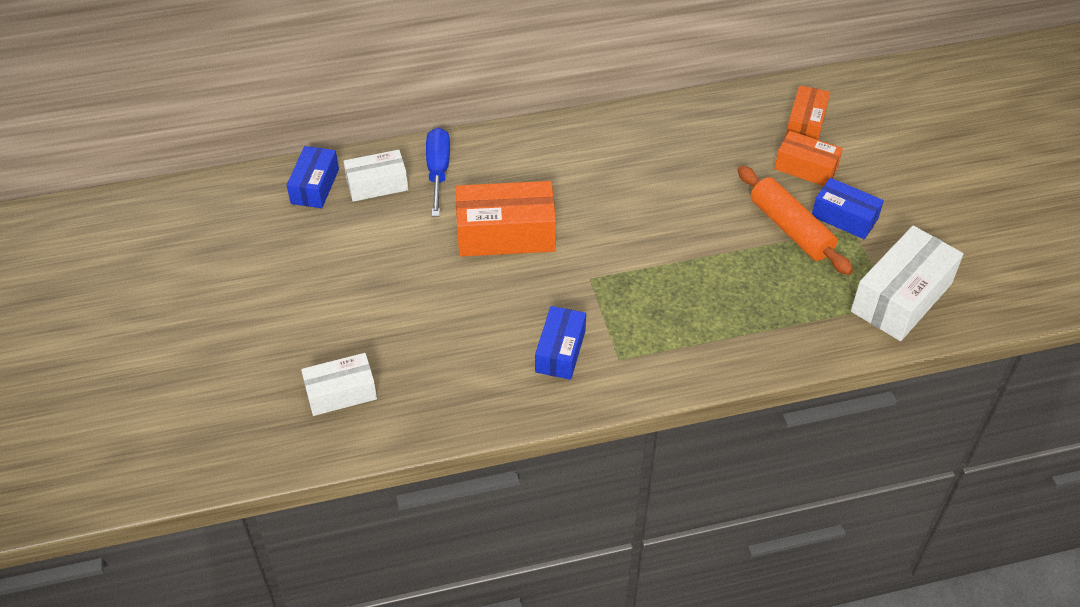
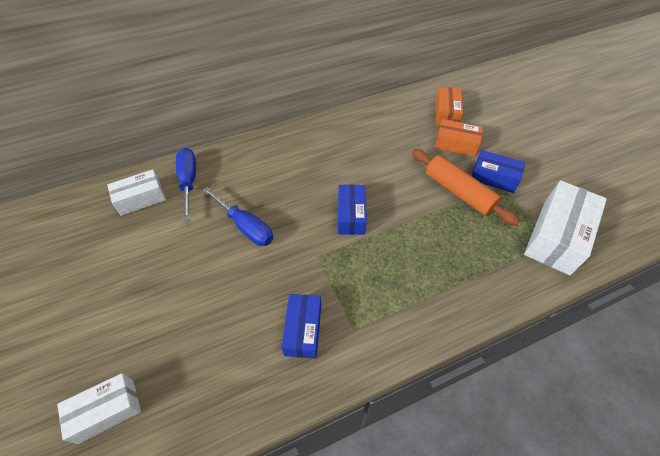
camera: 10 degrees left, 5 degrees up
blue box [287,146,339,208] -> blue box moved to [338,185,367,235]
orange box [456,181,556,257] -> blue screwdriver [202,187,273,246]

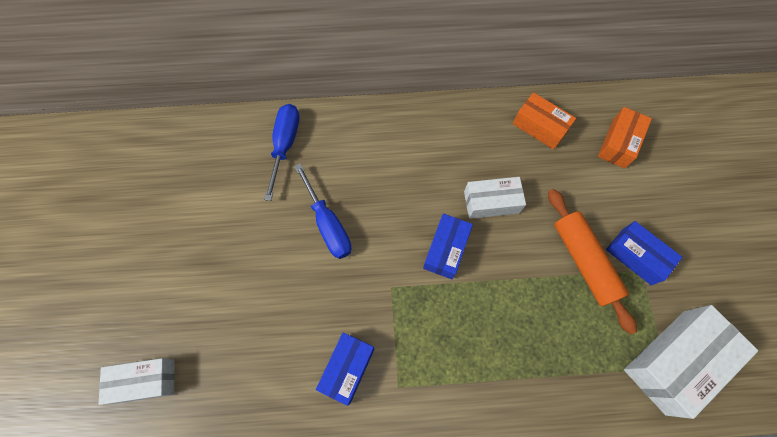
camera: 20 degrees right, 15 degrees up
white box [107,169,166,216] -> white box moved to [464,177,526,219]
orange box [435,119,483,157] -> orange box moved to [513,92,576,150]

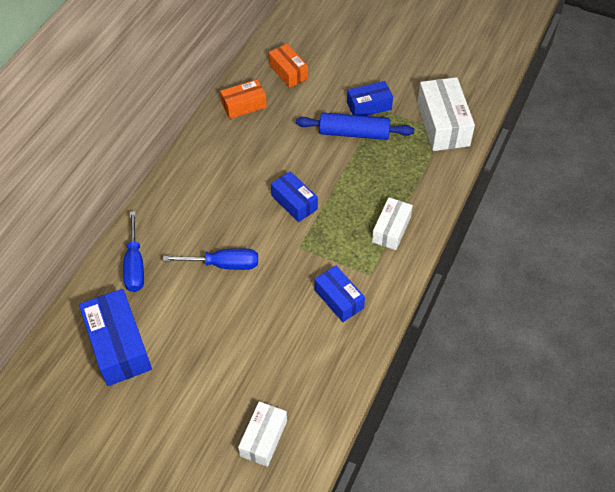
camera: 60 degrees left, 15 degrees down
blue screwdriver [264,104,299,201] -> blue screwdriver turned 135 degrees counterclockwise [123,211,144,292]
white box [464,177,526,219] -> white box moved to [372,197,413,250]
orange rolling pin [548,189,637,334] -> blue rolling pin [296,113,414,140]
none -> blue box [79,289,152,386]

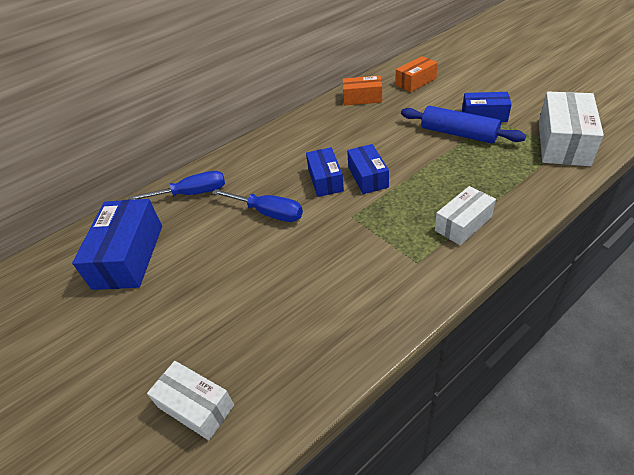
camera: 30 degrees right, 10 degrees down
blue screwdriver [123,211,144,292] -> blue screwdriver turned 120 degrees counterclockwise [129,171,225,200]
white box [238,401,287,467] -> white box turned 75 degrees clockwise [147,361,234,440]
orange box [269,44,308,88] -> orange box turned 60 degrees clockwise [395,56,438,92]
blue box [315,265,365,322] -> blue box moved to [306,147,344,197]

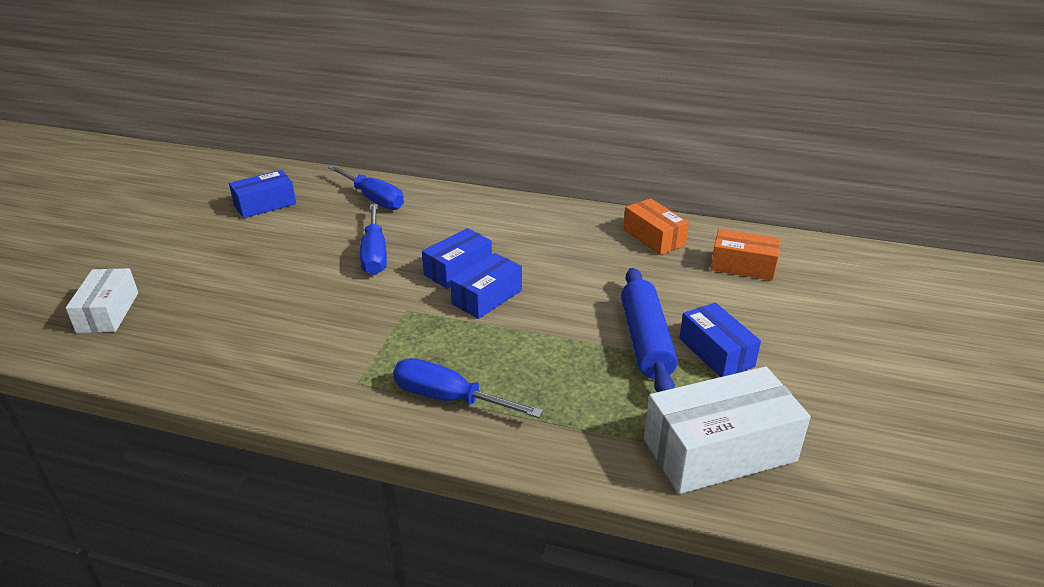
camera: 50 degrees right, 10 degrees down
blue box [72,199,162,290] -> blue box [229,170,296,218], size x0.62
white box [435,186,496,245] -> blue screwdriver [393,358,543,418]

